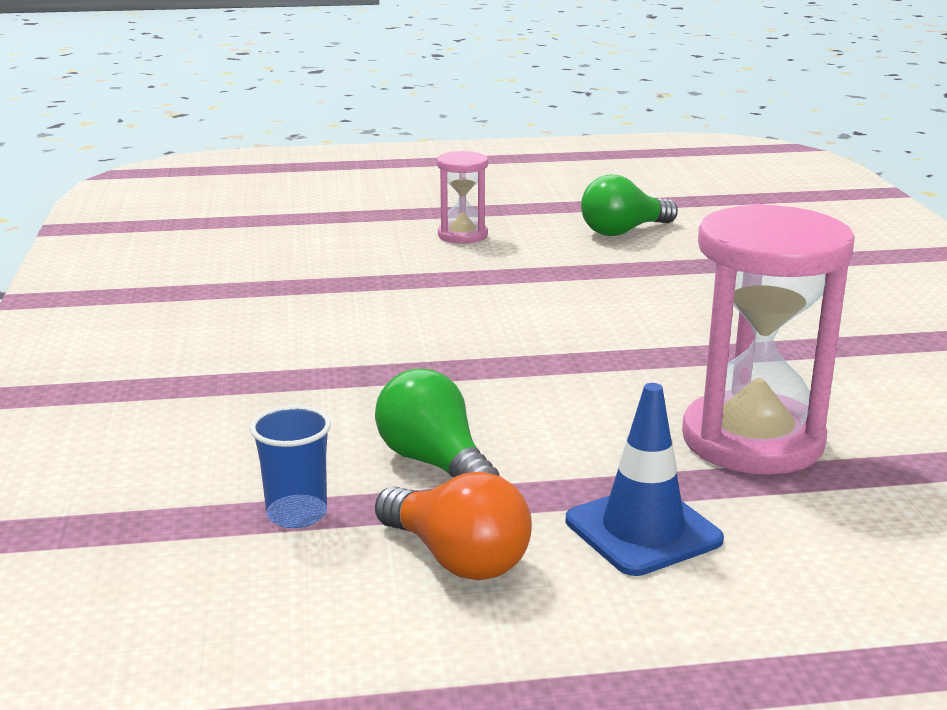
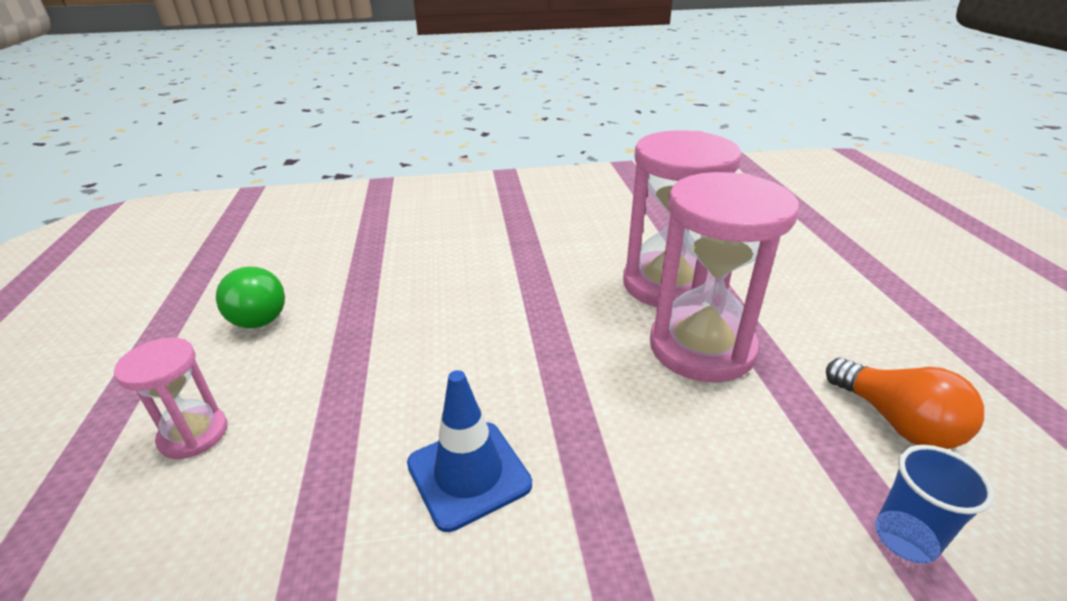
camera: 90 degrees left, 10 degrees up
green light bulb [375,369,500,478] -> none
orange light bulb [375,472,532,580] -> orange light bulb turned 105 degrees clockwise [826,358,984,449]
blue traffic cone [566,383,724,576] -> blue traffic cone moved to [407,370,532,532]
none -> pink hourglass [650,172,799,382]

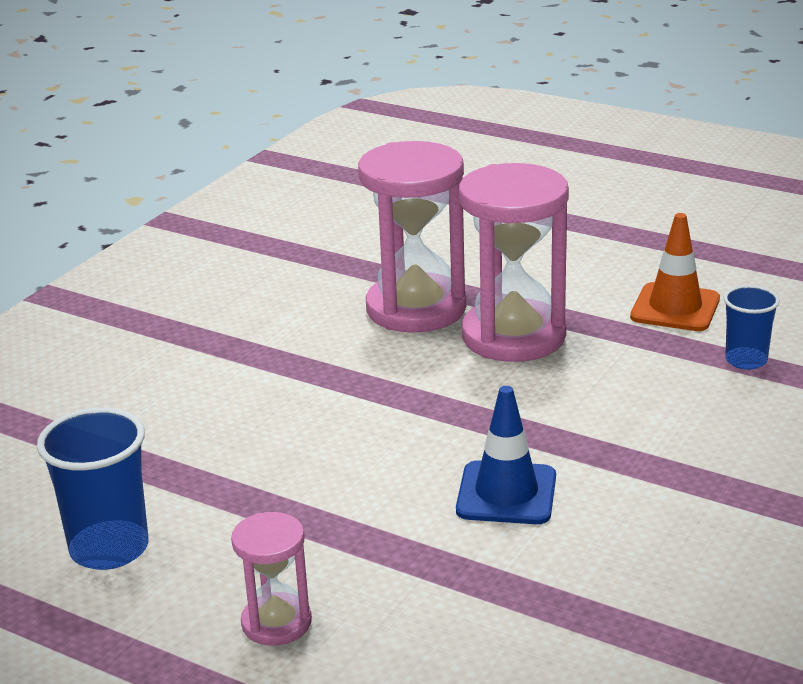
camera: 50 degrees left, 5 degrees down
green light bulb [216,267,285,328] -> blue cup [37,408,148,570]
orange light bulb [826,358,984,449] -> orange traffic cone [630,213,720,331]

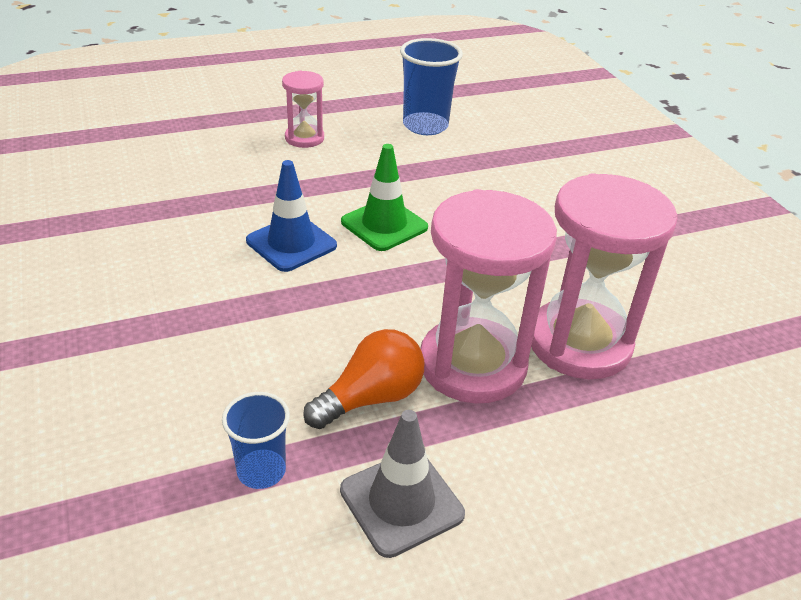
camera: 125 degrees right, 10 degrees up
orange traffic cone [630,213,720,331] -> grey traffic cone [340,410,465,558]
none -> orange light bulb [303,329,424,429]
none -> green traffic cone [341,144,428,251]

